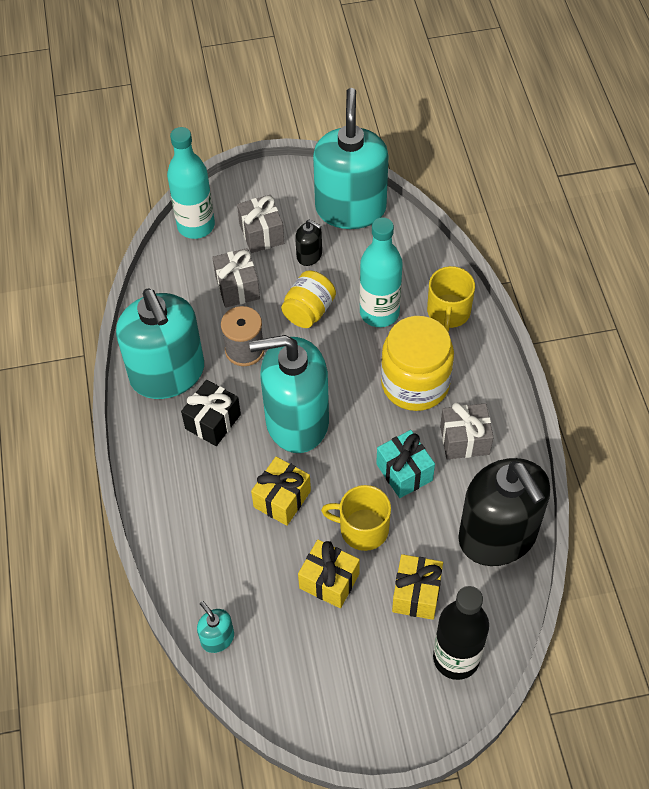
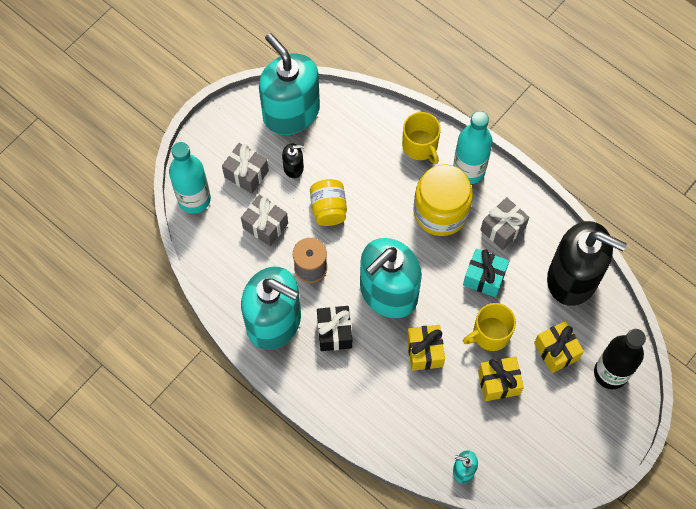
camera: 40 degrees left, 10 degrees up
turquoise bottle [360,217,403,327] -> turquoise bottle moved to [453,111,493,184]

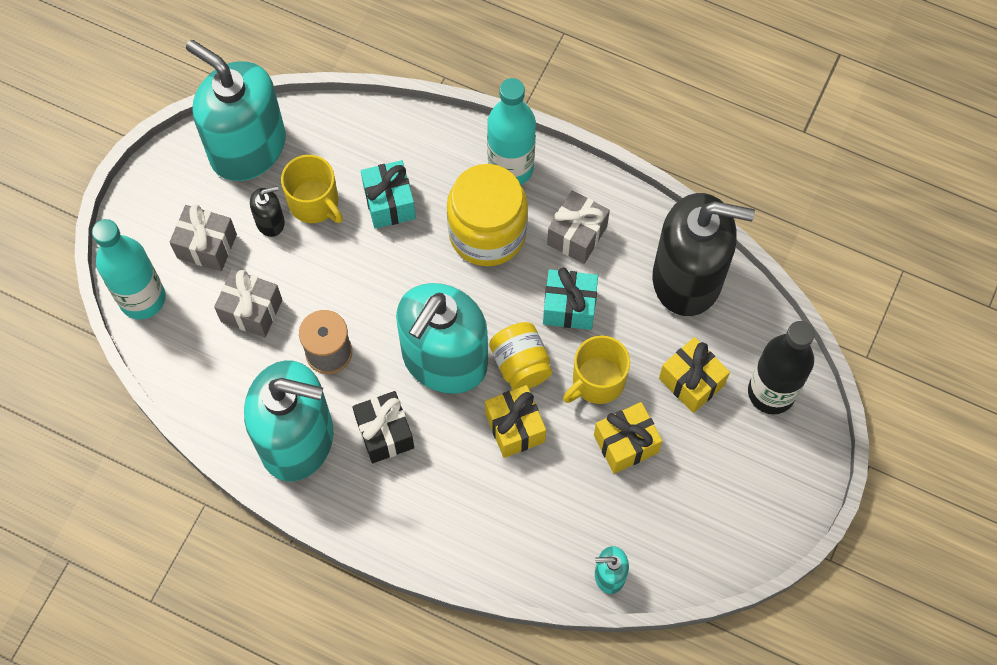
camera: 15 degrees left, 0 degrees up
yellow jar [310,179,347,226] -> yellow jar moved to [489,322,552,390]
yellow mug [402,112,441,164] -> yellow mug moved to [281,155,343,223]
none -> turquoise gift [361,160,416,229]

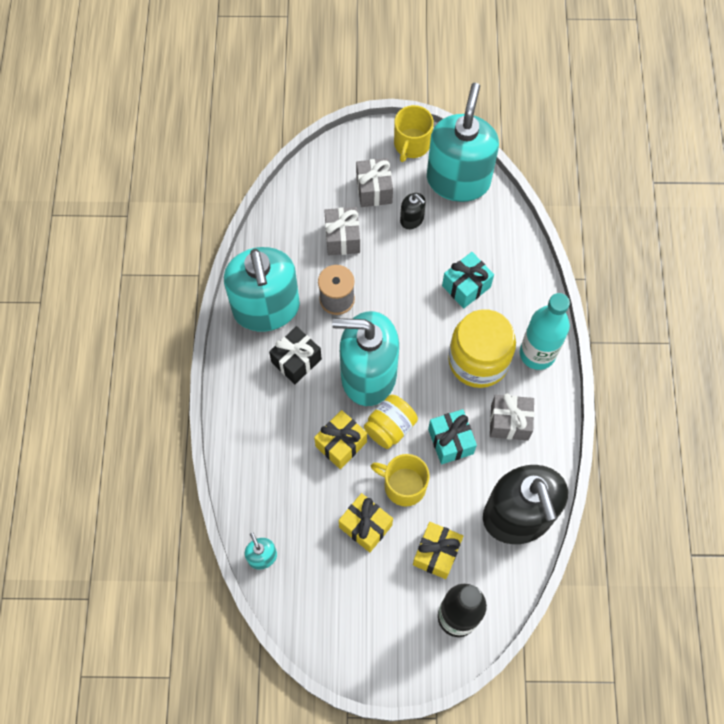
camera: 65 degrees right, 0 degrees up
turquoise bottle [92,219,166,319] -> none
yellow mug [281,155,343,223] -> yellow mug moved to [394,105,434,162]

